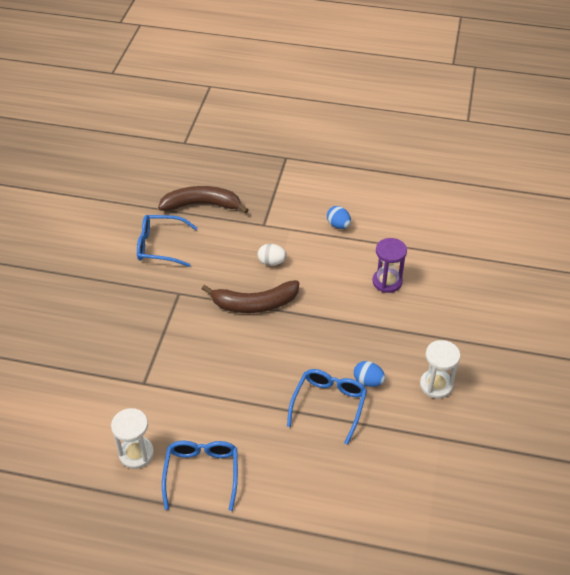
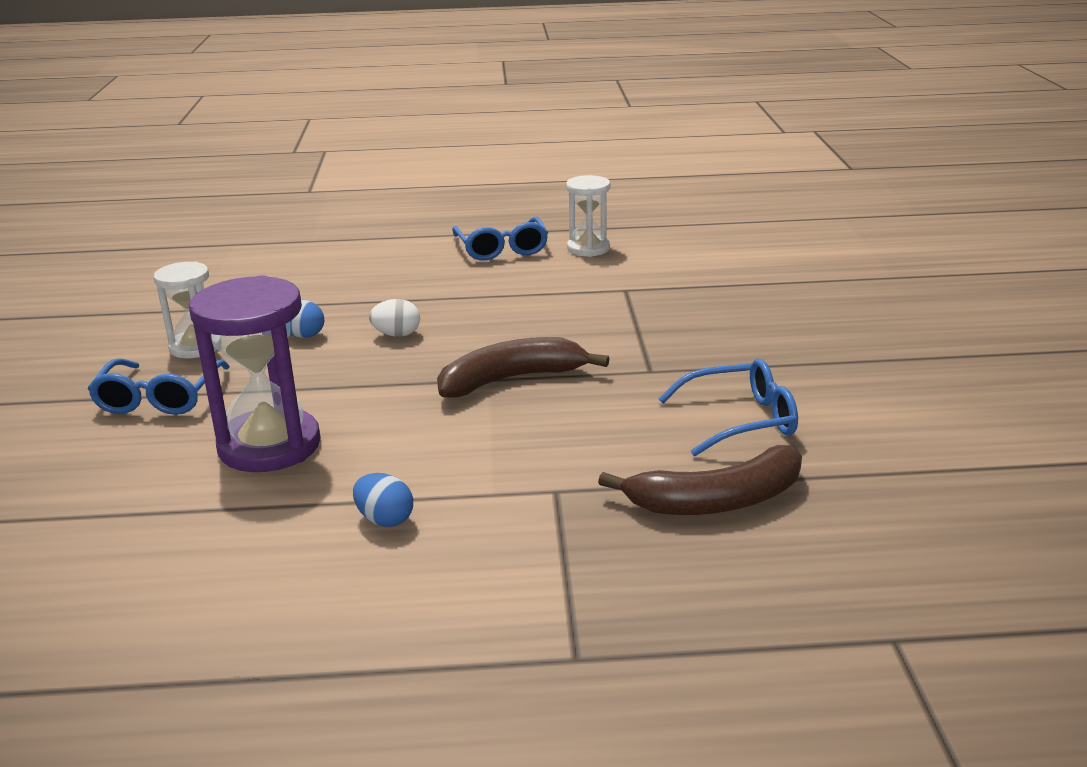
camera: 165 degrees right, 20 degrees down
white egg [258,244,287,266] -> white egg moved to [369,299,420,337]
blue glasses [287,369,367,445] -> blue glasses moved to [87,358,230,415]
purple hourglass [372,238,407,293] -> purple hourglass [189,275,321,472], size x1.68

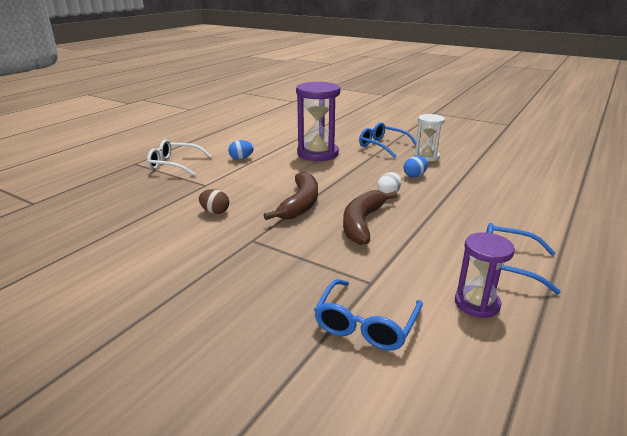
camera: 125 degrees right, 0 degrees up
white hourglass [566,175,610,257] -> purple hourglass [455,232,515,318]
brown banana [598,445,802,515] -> brown banana moved to [343,190,398,245]
blue glasses [659,359,798,456] -> blue glasses moved to [314,279,423,351]
none -> white glasses [147,139,212,176]
none -> brown egg [199,189,229,214]

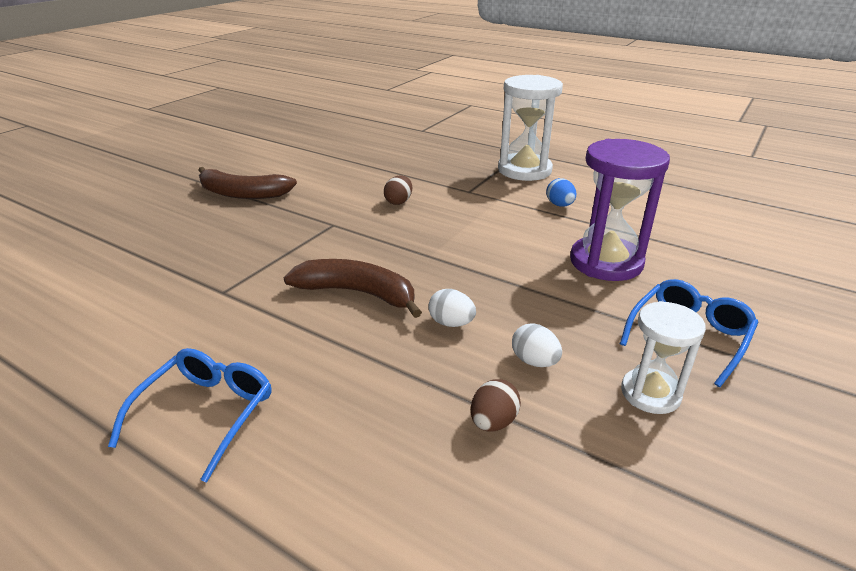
camera: 90 degrees right, 5 degrees up
white glasses [147,139,212,176] -> white hourglass [498,75,563,181]
brown banana [263,172,318,220] -> brown banana moved to [198,167,297,199]
blue glasses [314,279,423,351] -> none
blue egg [404,156,428,178] -> white egg [512,324,562,367]
purple hourglass [455,232,515,318] -> none
none -> brown egg [471,379,521,432]

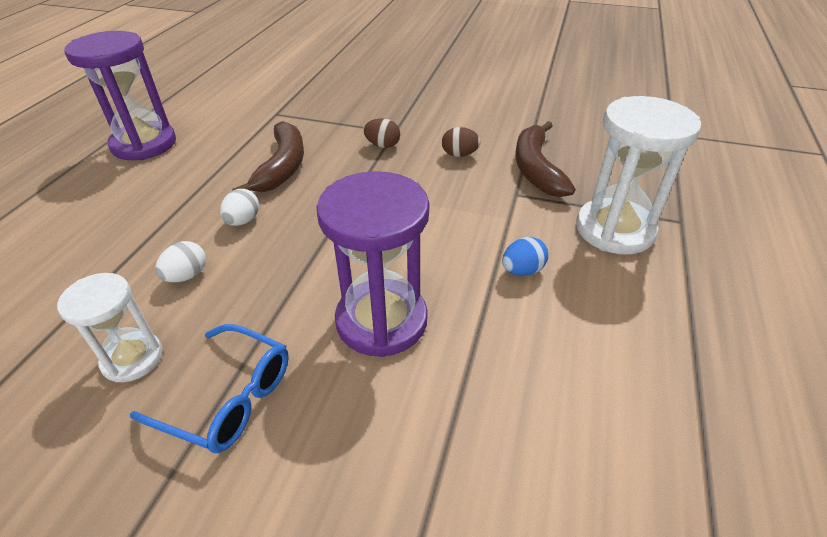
camera: 75 degrees right, 10 degrees up
blue glasses [108,348,271,483] -> purple hourglass [65,31,176,160]
brown banana [198,167,297,199] -> brown banana moved to [516,121,575,197]
brown egg [471,379,521,432] -> brown egg moved to [363,118,400,148]

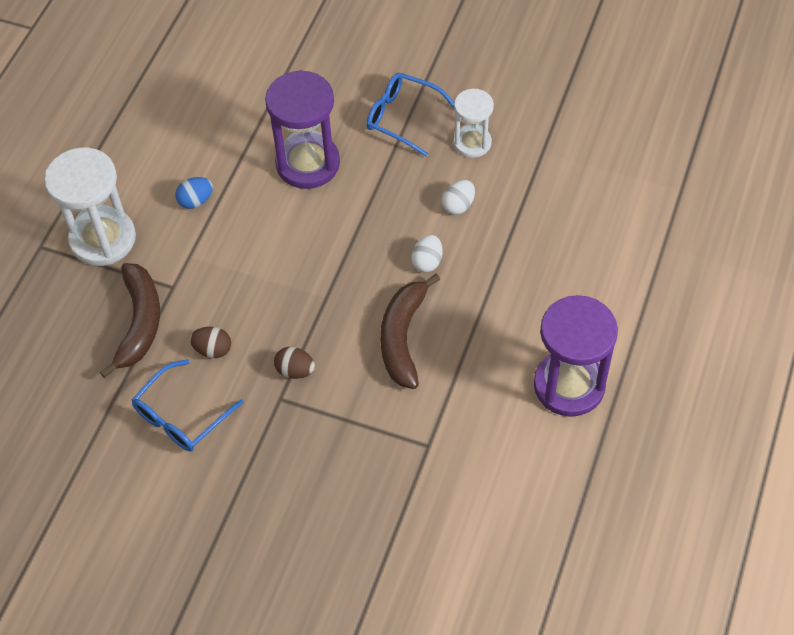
camera: 175 degrees left, 15 degrees up
none -> blue glasses [132,359,244,451]

